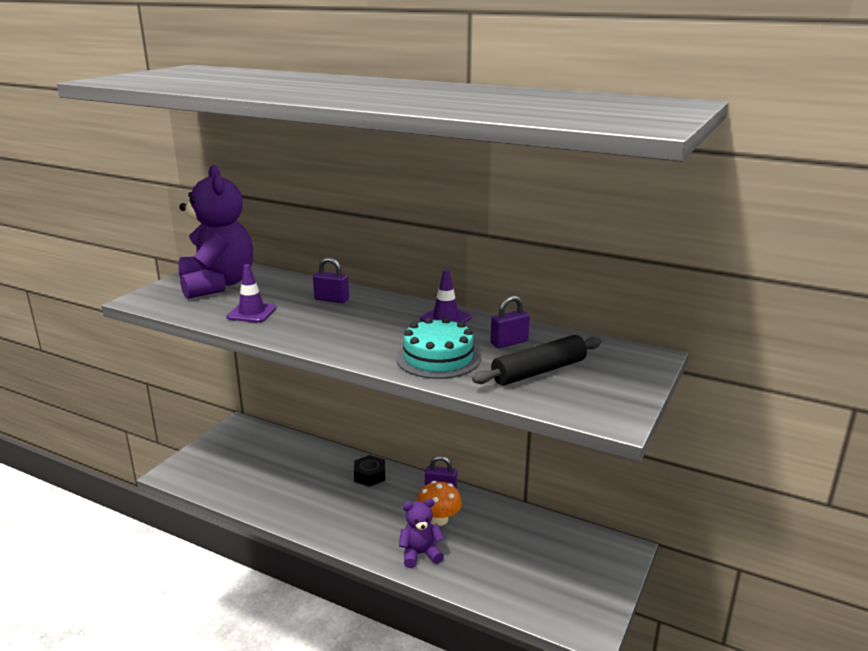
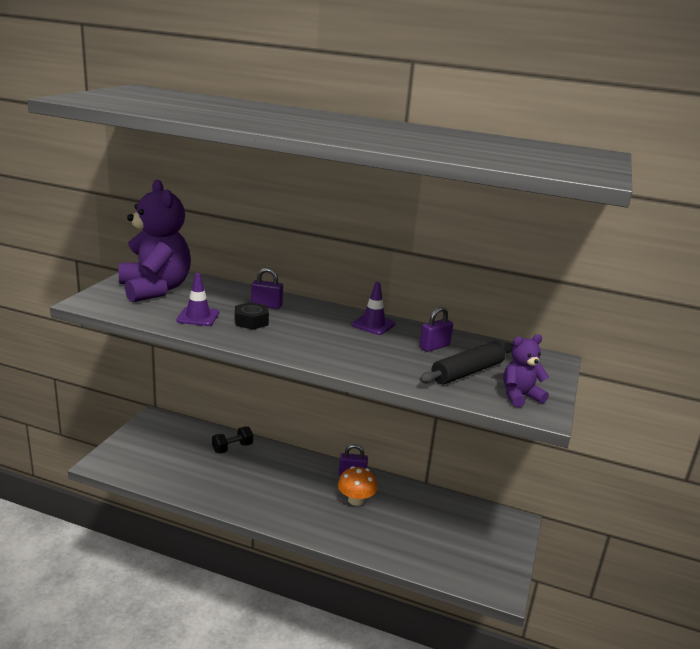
camera: 10 degrees left, 0 degrees up
black nut [354,455,385,487] -> black nut moved to [235,302,269,330]
turquoise cake [396,317,481,379] -> none
purple teddy bear [399,498,445,568] -> purple teddy bear moved to [503,334,549,407]
none -> black dumbbell [212,427,253,454]

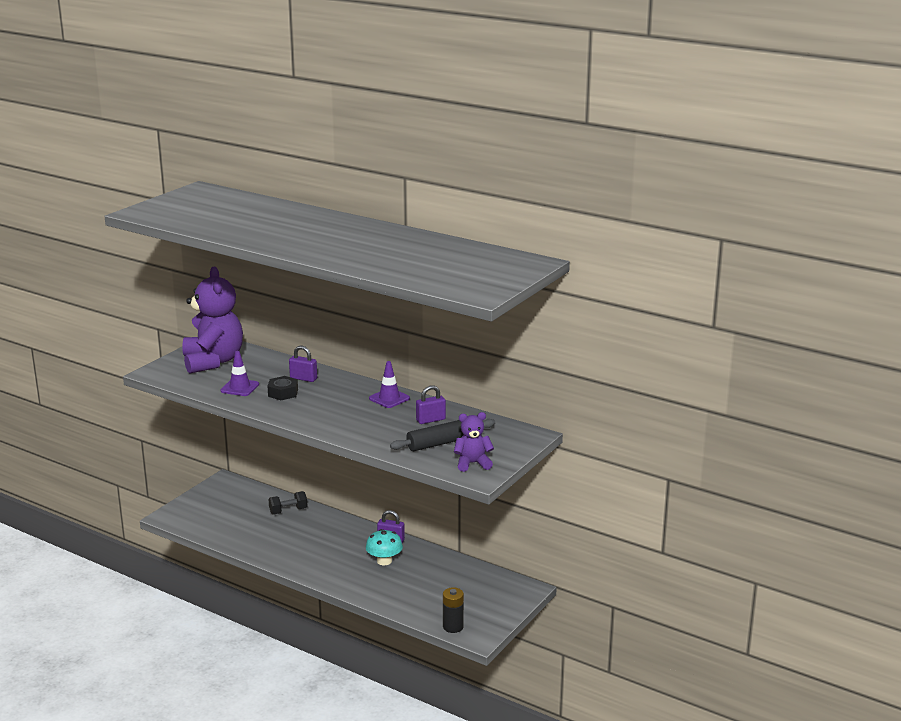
camera: 15 degrees right, 0 degrees up
orange mushroom [338,466,378,506] -> turquoise mushroom [366,529,403,565]
none -> black battery [443,587,464,633]

